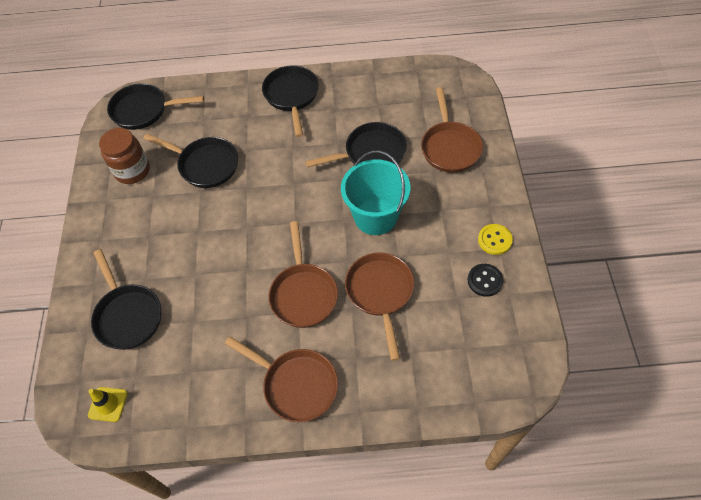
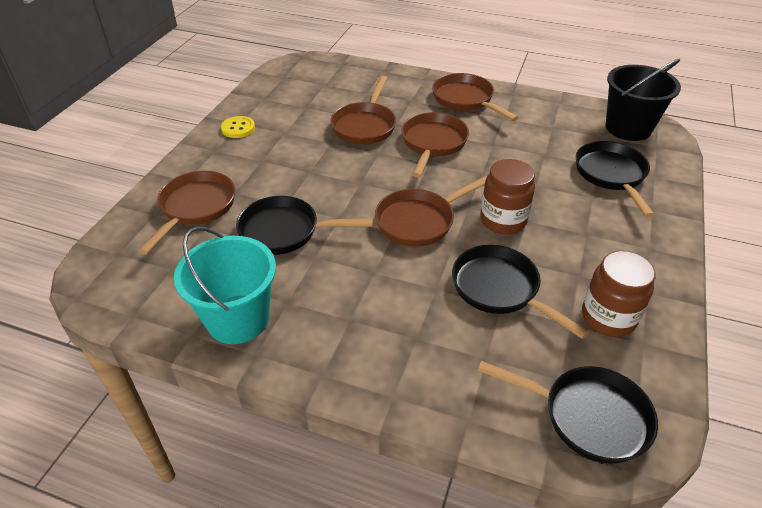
camera: 160 degrees left, 15 degrees down
yellow traffic cone [88,387,128,422] -> black bucket [606,59,681,141]
black pan [262,65,319,137] -> none
turquoise bucket [341,150,410,235] -> turquoise bucket moved to [174,227,276,344]
black button [468,264,503,297] -> none
none -> brown pan [375,175,487,247]
none -> brown jar [480,159,535,234]

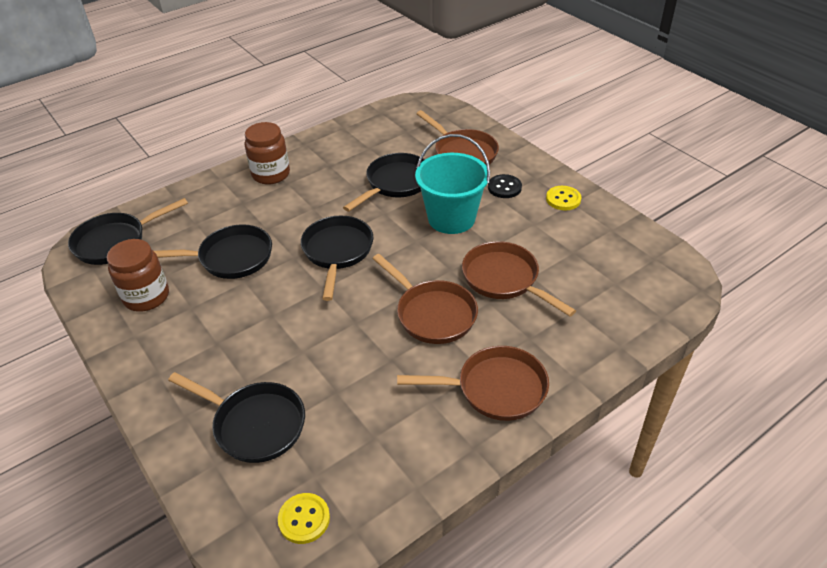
camera: 125 degrees right, 0 degrees up
turquoise bucket [174,227,276,344] -> turquoise bucket moved to [415,134,490,234]
brown pan [375,175,487,247] -> black pan [301,216,373,301]
brown jar [480,159,535,234] -> brown jar moved to [245,122,290,184]
black bucket [606,59,681,141] -> yellow button [278,493,330,544]
none -> black button [488,174,522,198]

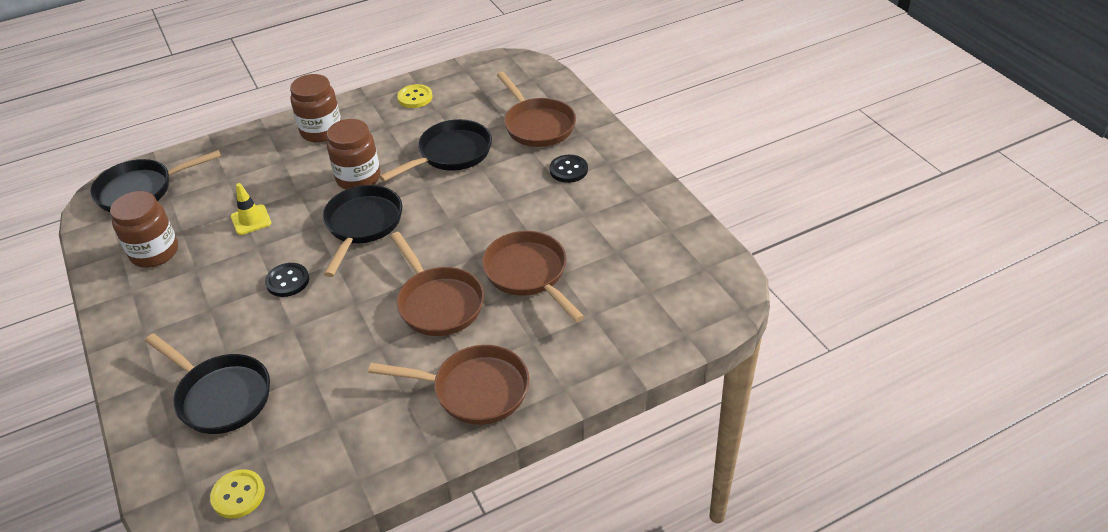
camera: 10 degrees right, 0 degrees up
black pan [154,224,272,279] -> yellow traffic cone [231,183,271,235]
turquoise bucket [415,134,490,234] -> none
yellow button [546,186,581,210] -> yellow button moved to [397,84,433,108]
none -> black button [265,263,309,297]
none -> brown jar [327,119,380,190]

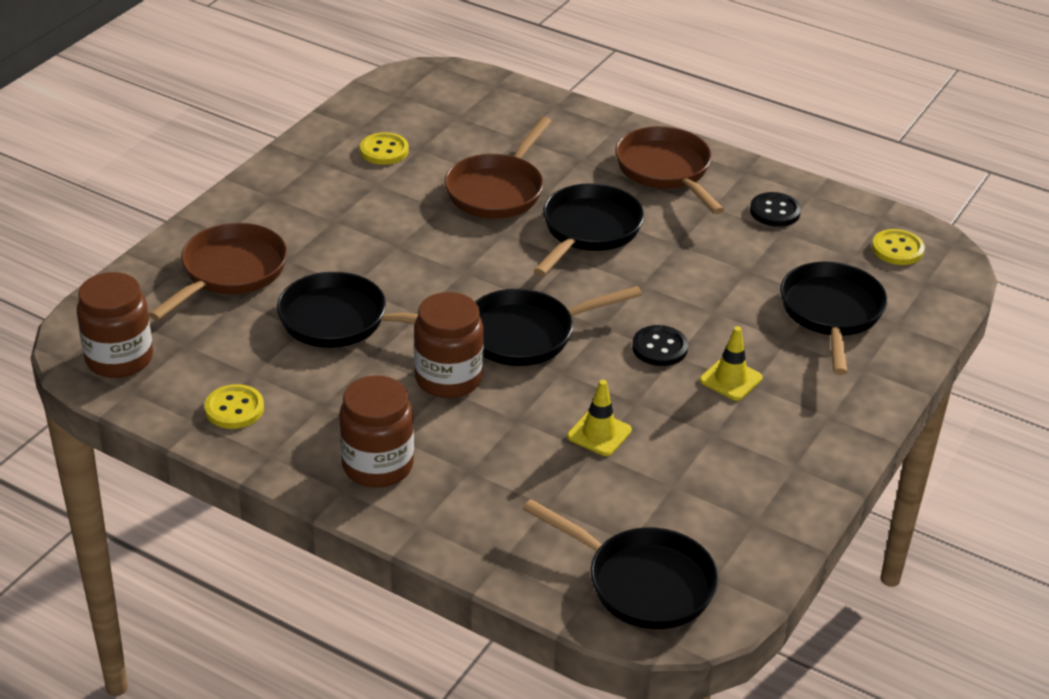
camera: 125 degrees left, 5 degrees down
brown jar [110,191,178,268] -> brown jar moved to [77,272,153,378]
brown pan [390,232,484,336] -> black pan [534,183,644,276]
black button [549,155,588,183] -> black button moved to [750,192,801,227]
none -> yellow button [360,132,409,165]
none -> yellow traffic cone [700,326,763,401]

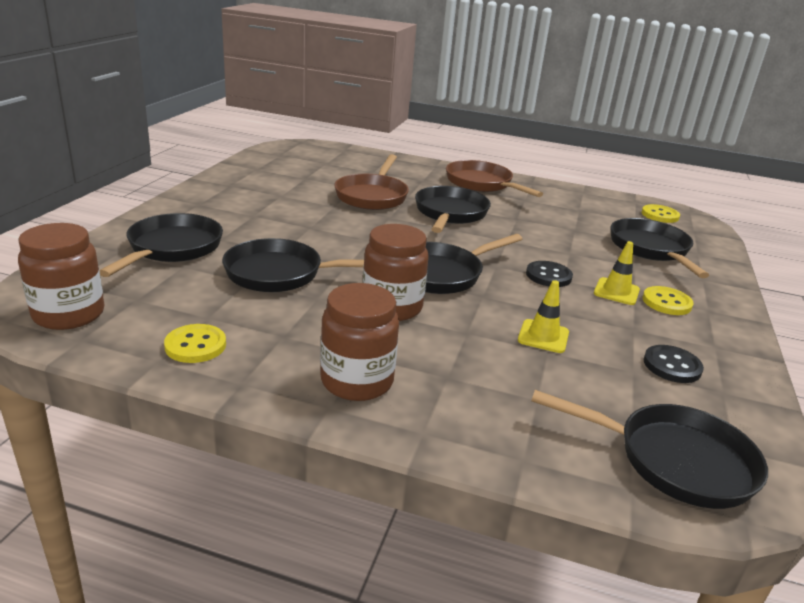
camera: 15 degrees left, 10 degrees down
brown pan [149,223,287,320] -> black pan [99,213,223,277]
yellow button [360,132,409,165] -> yellow button moved to [643,286,694,315]
black button [750,192,801,227] -> black button moved to [644,345,704,383]

